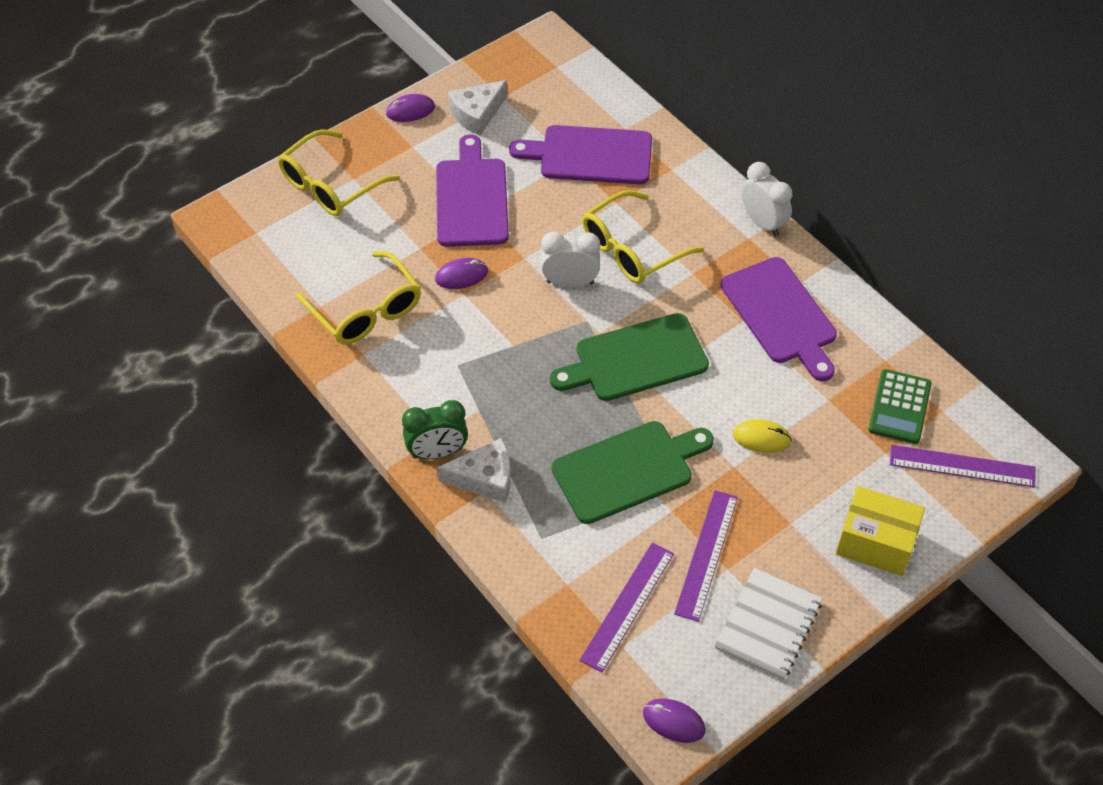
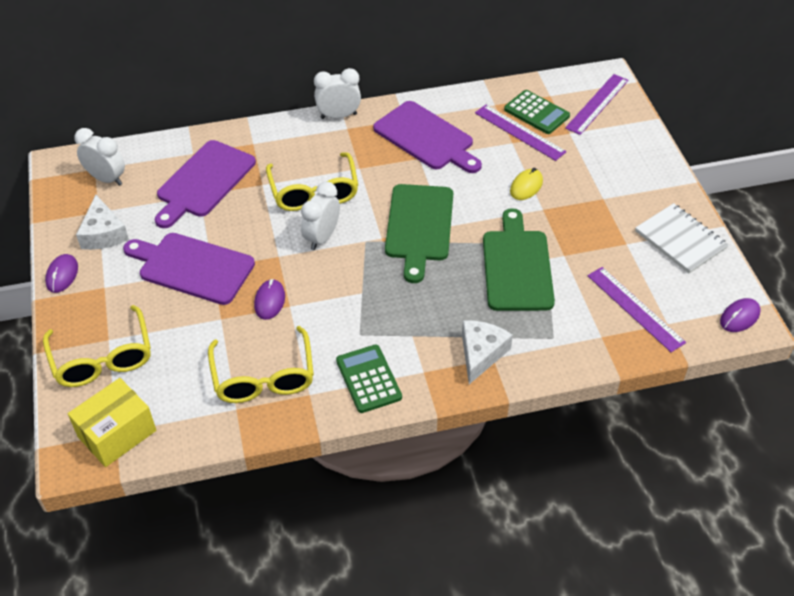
camera: 65 degrees left, 5 degrees down
yellow glasses [296,251,421,345] -> yellow glasses turned 90 degrees clockwise [208,326,314,403]
green clock [402,400,468,459] -> none
purple ruler [674,490,738,622] -> purple ruler moved to [475,105,567,161]
purple cutting board [720,257,837,381] -> purple cutting board turned 45 degrees clockwise [373,101,482,173]
yellow box [835,486,925,576] -> yellow box moved to [68,378,156,467]
none -> white clock [74,128,125,186]
none -> green calculator [336,345,402,413]

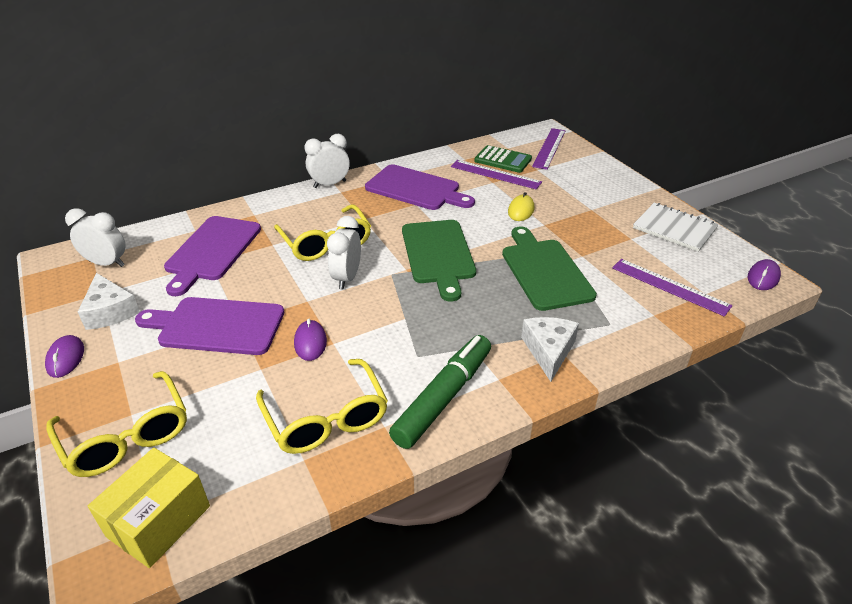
camera: 15 degrees left, 10 degrees down
green calculator [336,345,402,413] -> green marker [389,335,491,449]

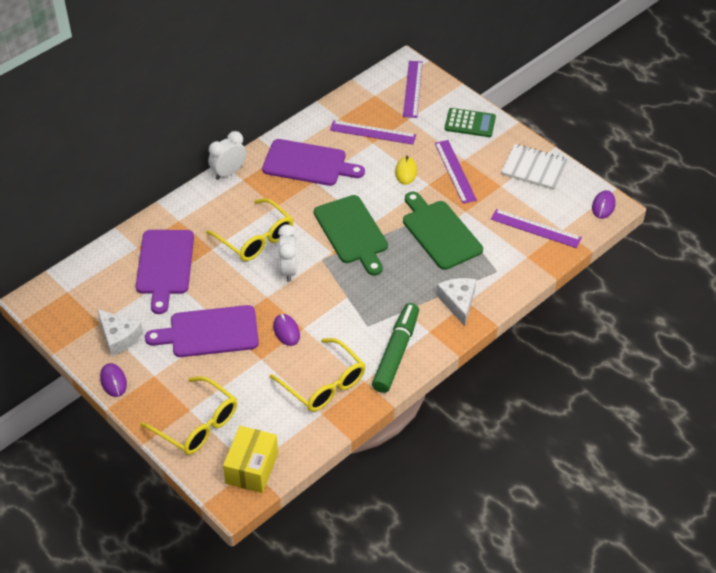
camera: 15 degrees left, 10 degrees up
white clock [65,208,126,267] -> none
green calculator [474,145,532,173] -> green calculator moved to [445,108,496,137]
none -> purple ruler [435,140,477,204]

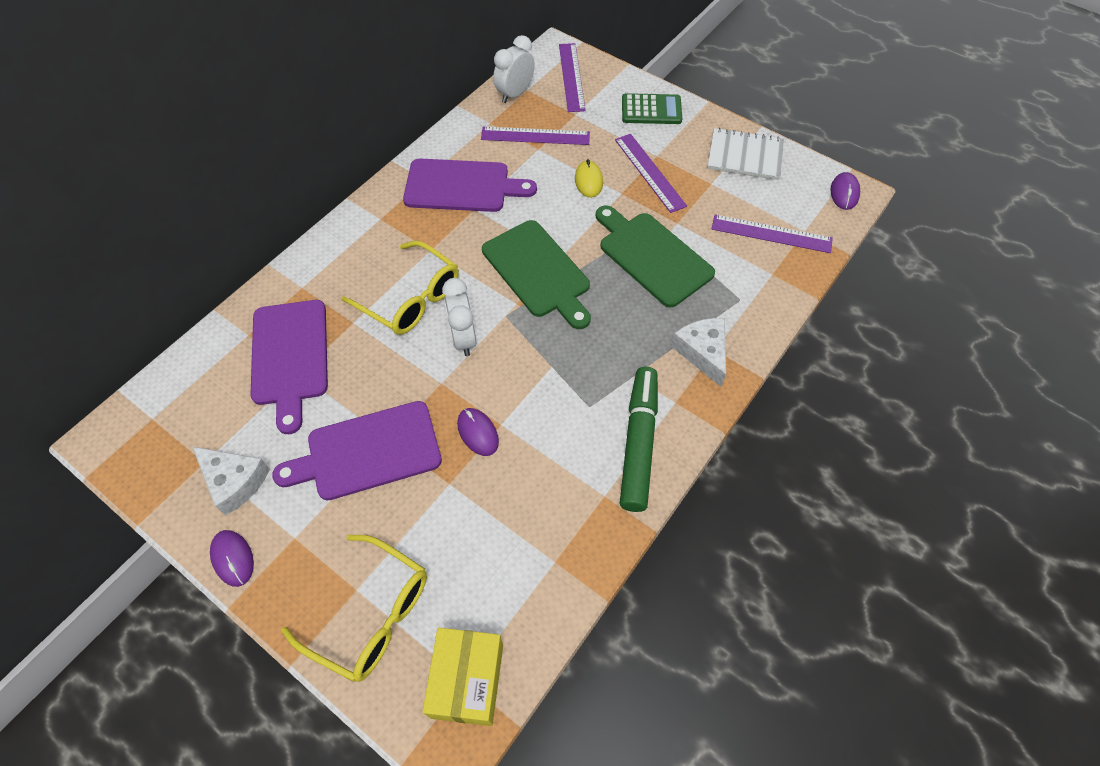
camera: 10 degrees left, 10 degrees up
white clock [208,131,246,180] -> white clock moved to [493,35,535,103]
yellow glasses [270,338,365,412] -> none

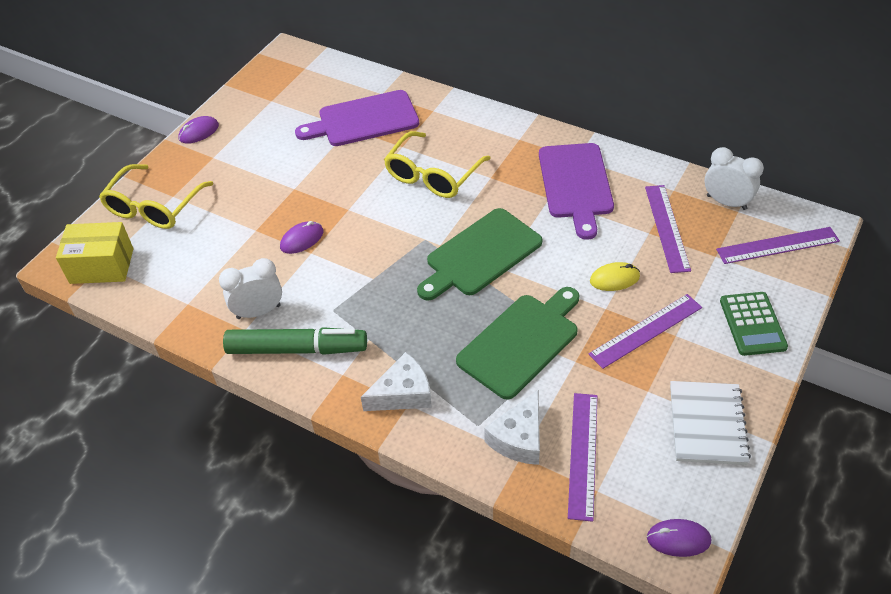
camera: 85 degrees right, 10 degrees down
white cheese [193,447,270,516] -> white cheese moved to [484,390,540,465]
purple cutting board [272,401,442,500] -> none
white clock [442,278,477,356] -> white clock moved to [219,258,282,319]

